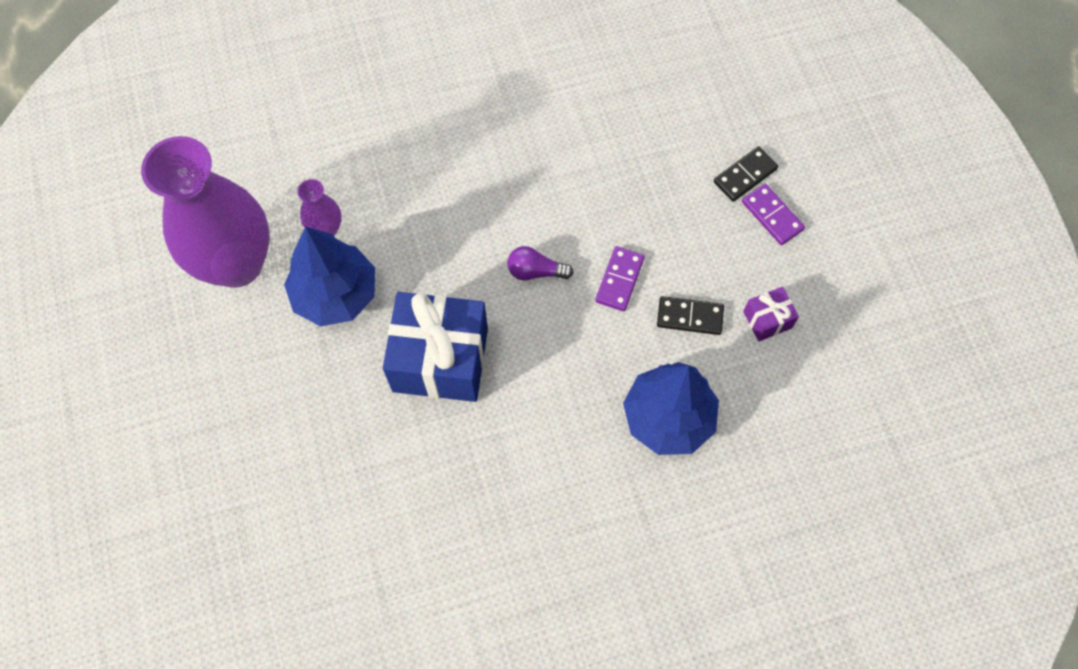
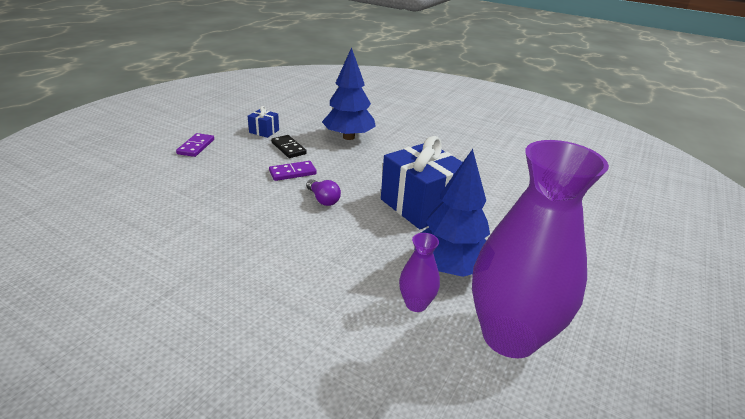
camera: 135 degrees left, 35 degrees down
black domino [714,146,778,202] -> none
purple gift [743,287,799,341] -> blue gift [248,106,279,138]

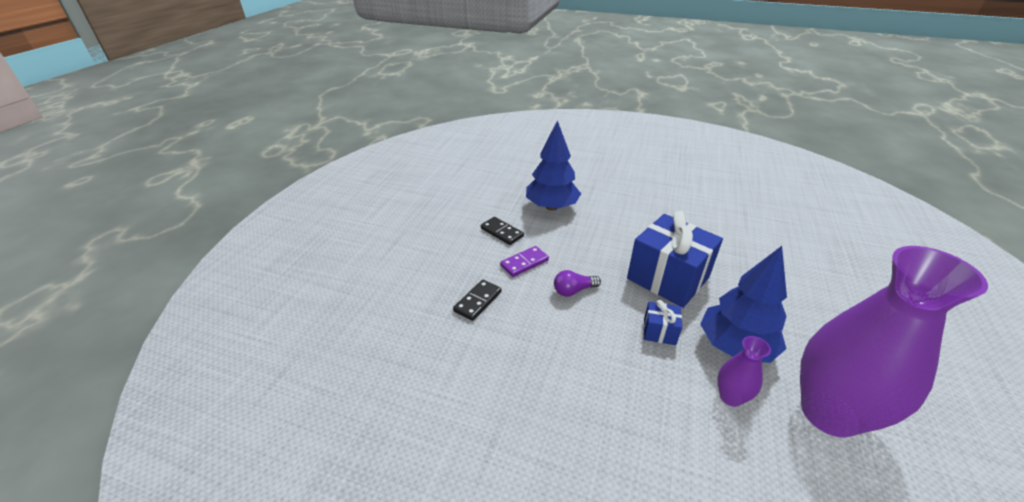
camera: 10 degrees left, 5 degrees up
purple domino [176,133,214,157] -> none
blue gift [248,106,279,138] -> blue gift moved to [644,300,682,345]
purple light bulb [306,179,341,206] -> purple light bulb turned 120 degrees clockwise [554,270,601,297]
none -> black domino [453,280,502,321]

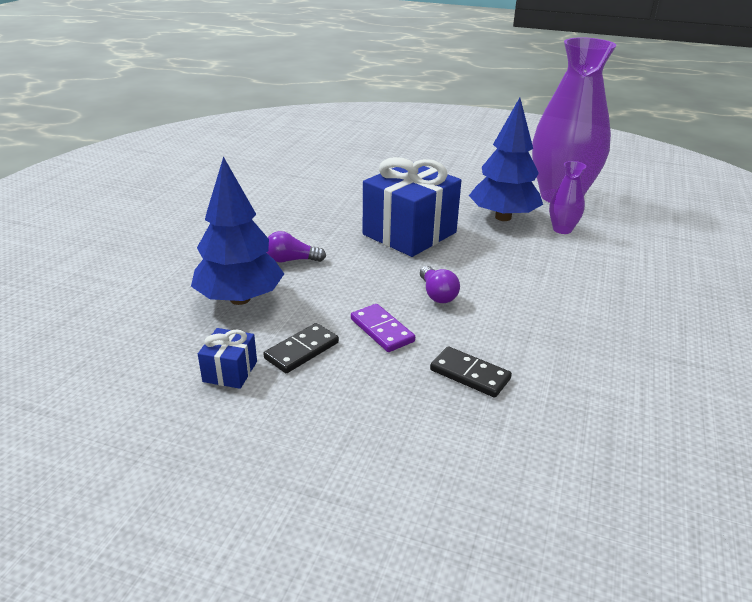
camera: 90 degrees left, 5 degrees down
blue gift [644,300,682,345] -> blue gift moved to [198,328,257,389]
none -> purple light bulb [266,231,326,262]

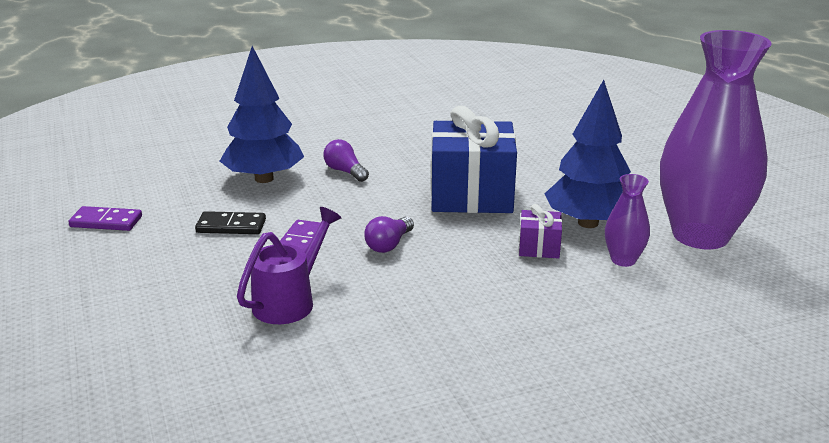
camera: 50 degrees right, 5 degrees down
blue gift [198,328,257,389] -> none
black domino [430,346,512,398] -> purple watering can [237,207,341,324]
none -> purple domino [68,206,142,231]
none -> purple gift [519,204,562,258]

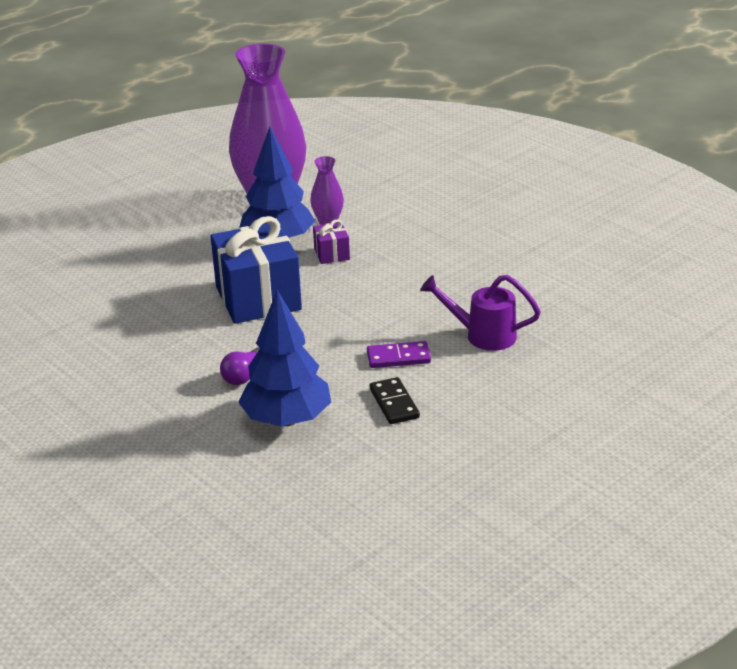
camera: 110 degrees left, 5 degrees up
purple domino [68,206,142,231] -> none
purple light bulb [364,216,414,253] -> none

